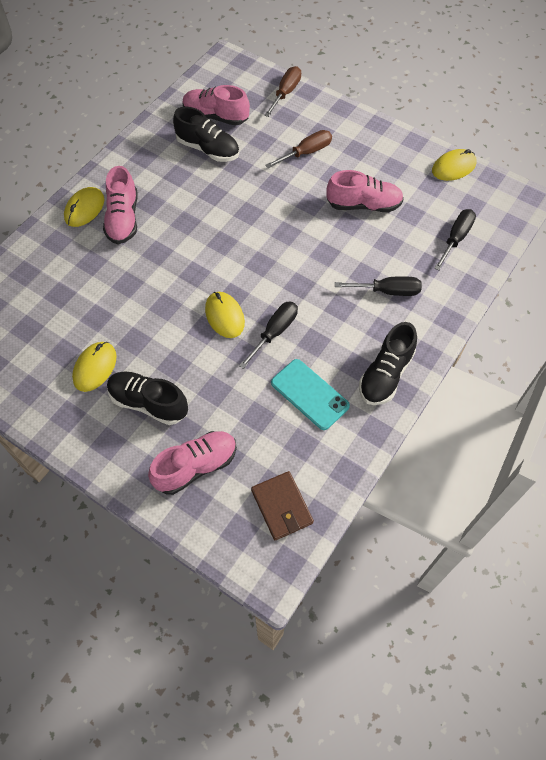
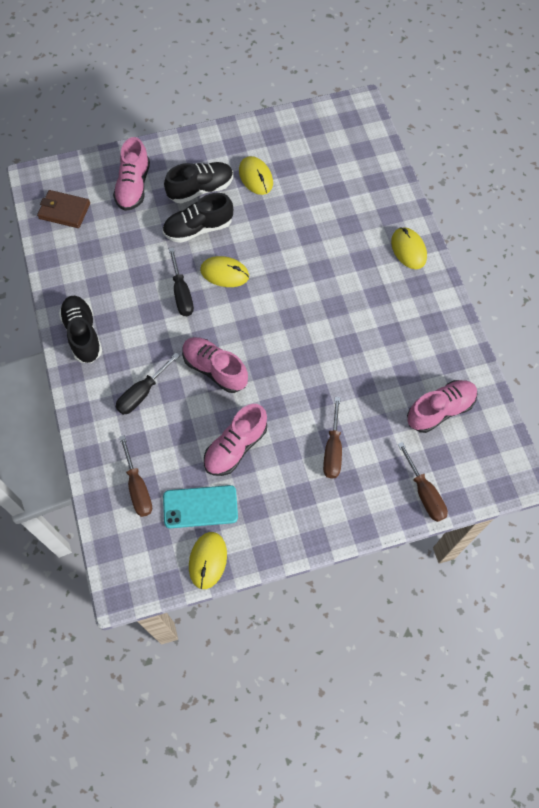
camera: 130 degrees right, 5 degrees up
pink shoe [103,166,138,244] -> pink shoe moved to [182,337,248,393]
black shoe [173,107,239,162] -> black shoe moved to [163,193,233,243]
turquoise phone [271,359,350,430] -> turquoise phone moved to [163,485,238,528]
black screwdriver [434,209,476,271] -> brown screwdriver [119,435,152,517]

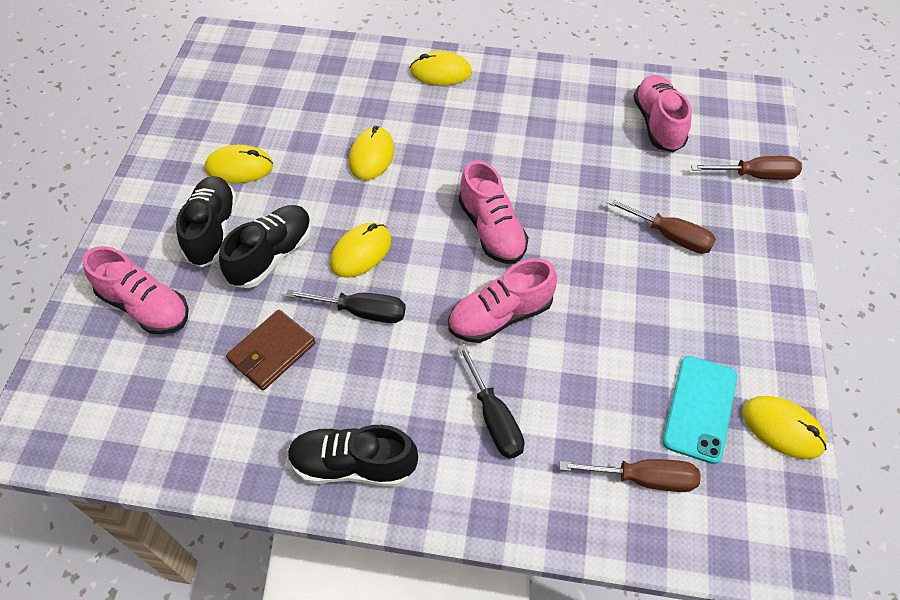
camera: 65 degrees left, 10 degrees down
brown wallet [37,190,90,228] -> brown wallet moved to [226,310,316,390]
black shoe [163,193,233,243] -> black shoe turned 150 degrees counterclockwise [219,205,312,288]
pink shoe [204,404,267,476] -> pink shoe moved to [459,160,529,264]
none -> yellow mouse [349,126,394,180]

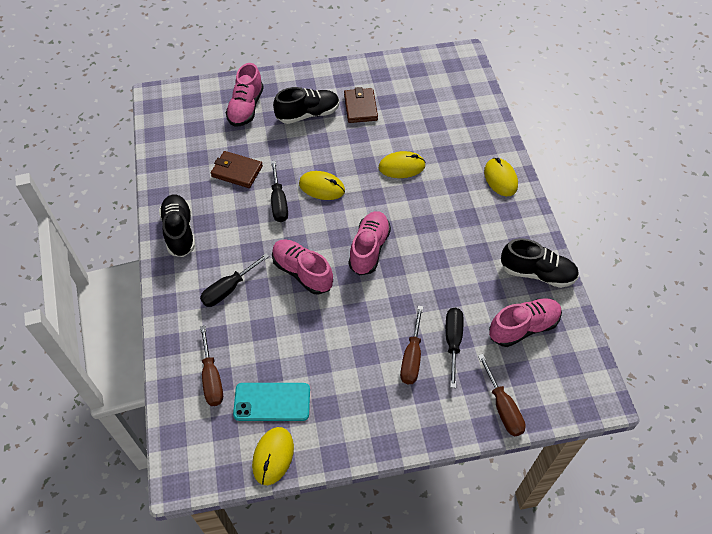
camera: 70 degrees right, 0 degrees up
yellow mouse [205,145,273,183] -> brown wallet [344,87,378,123]
black shoe [219,205,312,288] -> black shoe moved to [501,238,579,288]
pink shoe [459,160,529,264] -> pink shoe turned 150 degrees clockwise [349,211,391,275]
none -> black screwdriver [446,308,464,388]

